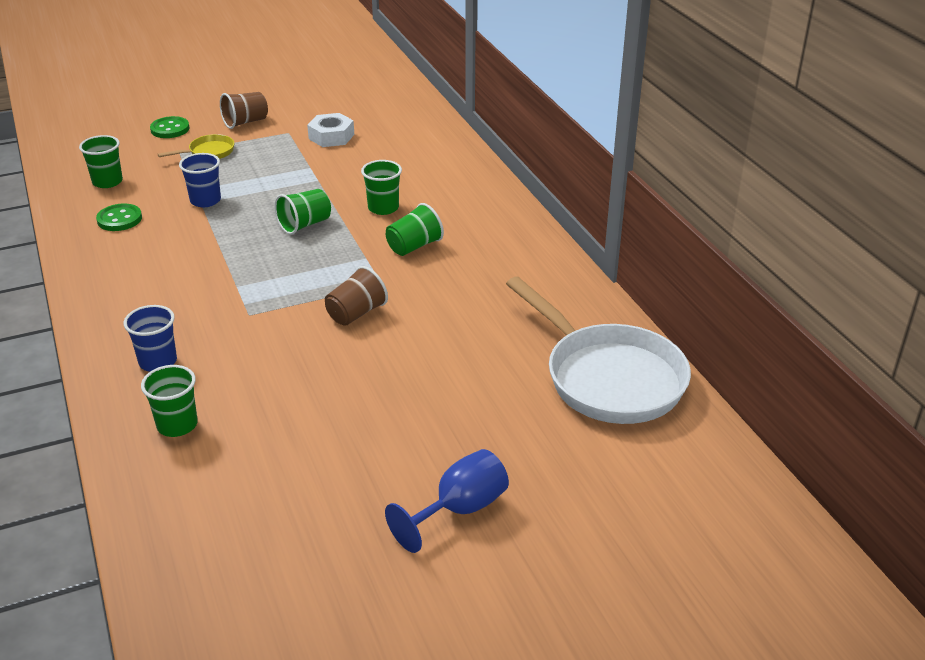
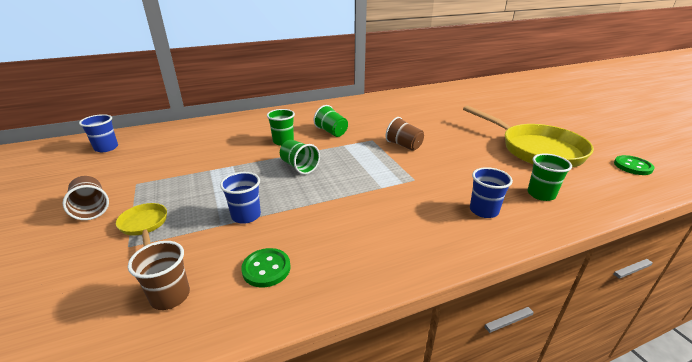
camera: 90 degrees left, 5 degrees down
green cup [79,135,123,188] -> brown cup [128,241,190,310]
green button [150,116,190,138] -> green button moved to [614,155,654,175]
white nut [307,113,354,147] -> none
blue goblet [385,449,509,553] -> none
white pan [506,276,691,424] -> none
none -> blue cup [79,114,118,152]
none -> yellow pan [463,105,594,167]

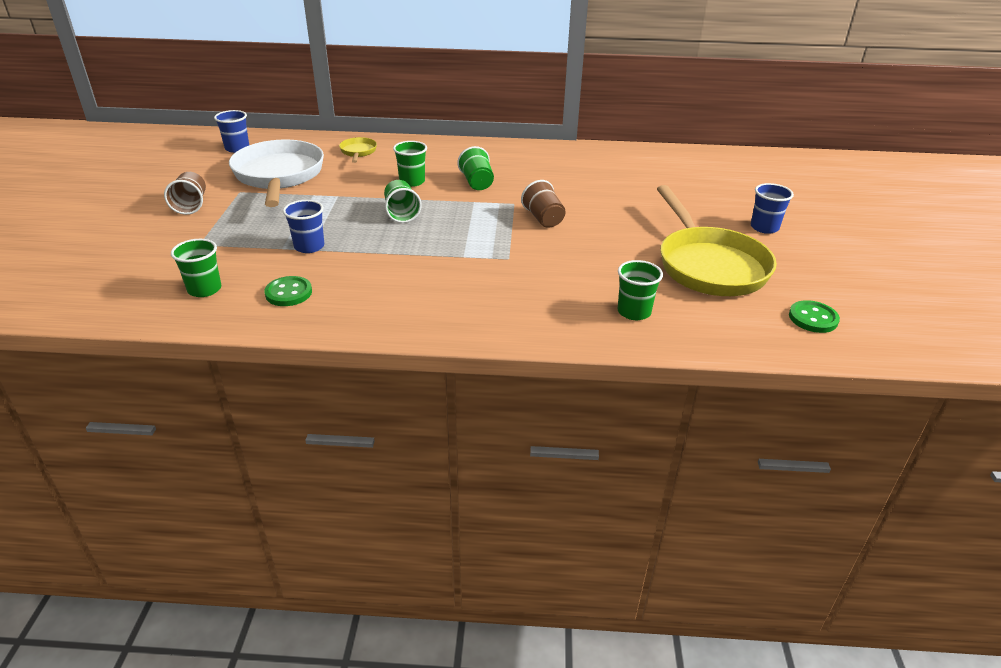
camera: 25 degrees right, 5 degrees up
yellow pan [116,203,167,246] -> yellow pan moved to [339,137,377,163]
brown cup [128,241,190,310] -> green cup [171,239,222,297]
blue cup [470,167,513,218] -> blue cup moved to [751,183,794,234]
none -> white pan [229,139,324,207]

